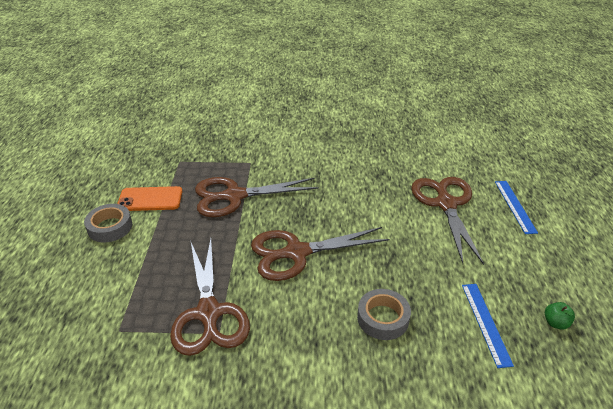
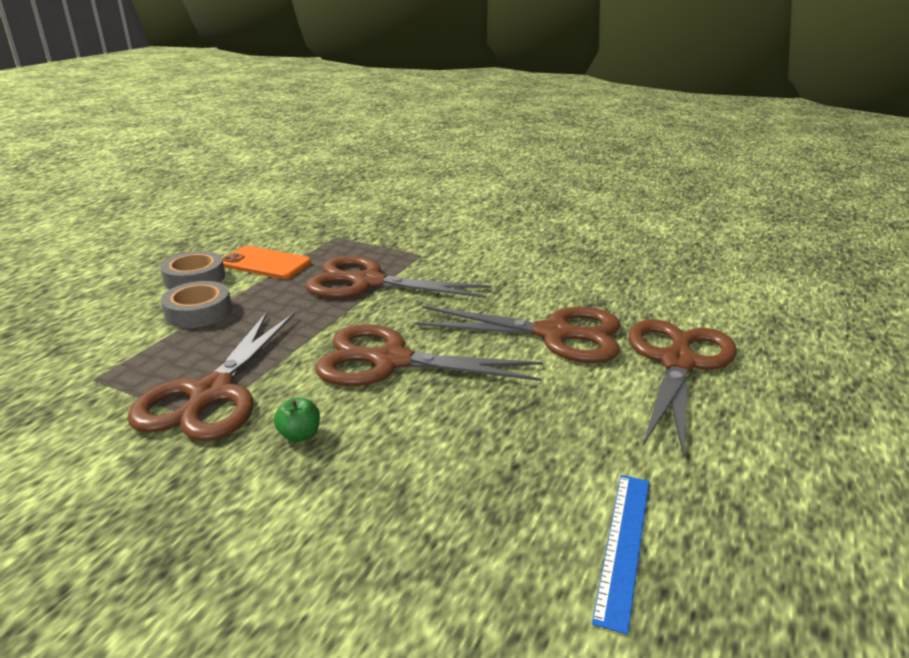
camera: 25 degrees right, 10 degrees down
grey tape [357,289,411,340] -> grey tape moved to [161,281,232,328]
blue ruler [495,181,538,234] -> none
green apple [545,302,575,330] -> green apple moved to [274,397,320,442]
none -> brown scissors [415,306,620,363]

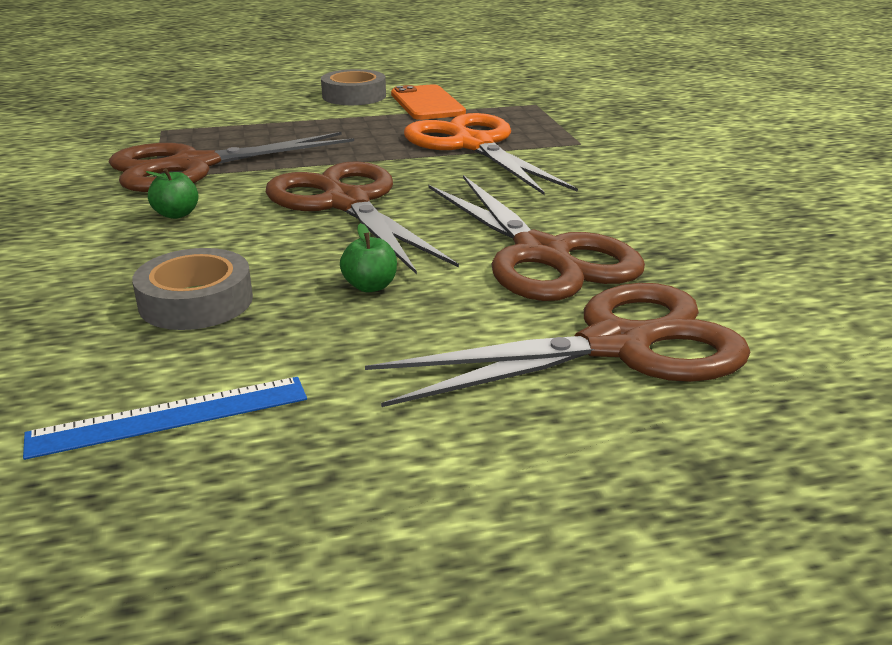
camera: 50 degrees right, 0 degrees up
grey tape [161,281,232,328] -> grey tape moved to [132,248,253,330]
brown scissors [306,256,491,299] -> orange scissors [404,113,578,195]
none -> green apple [340,223,397,292]

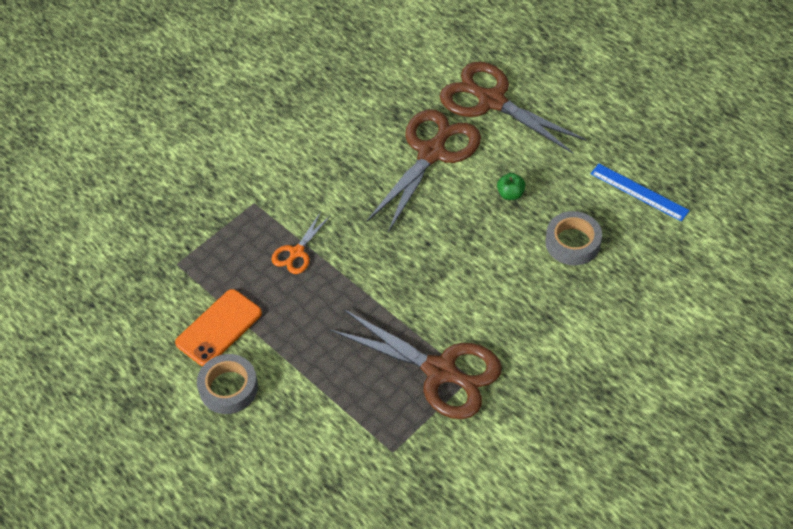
camera: 120 degrees left, 25 degrees up
green apple [146,168,199,219] -> none
brown scissors [266,161,459,275] -> none
orange scissors [404,113,578,195] -> orange scissors [272,212,331,274], size x0.48

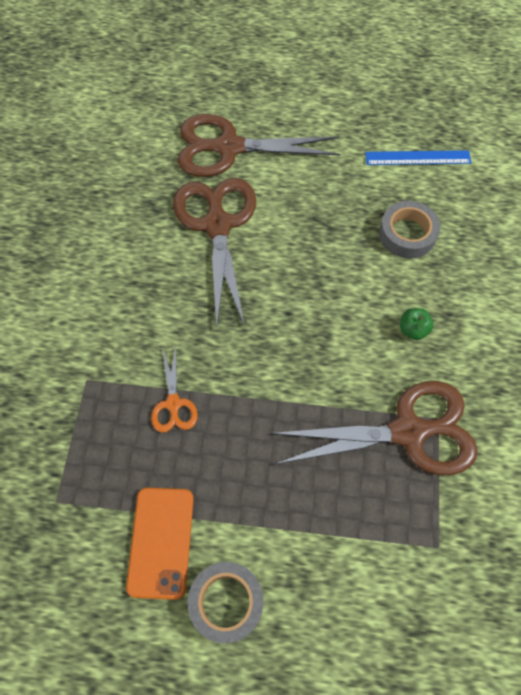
camera: 40 degrees left, 10 degrees up
green apple [497,173,525,200] -> green apple moved to [400,308,434,340]

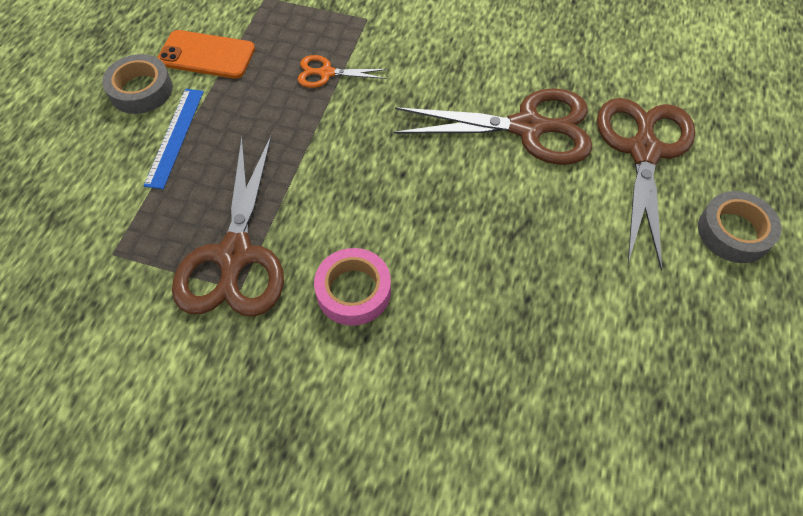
camera: 100 degrees right, 5 degrees down
blue ruler [365,150,471,165] -> blue ruler moved to [143,89,204,189]
grey tape [379,201,440,259] -> grey tape moved to [698,191,781,263]
green apple [400,308,434,340] -> pink tape [314,248,391,326]

